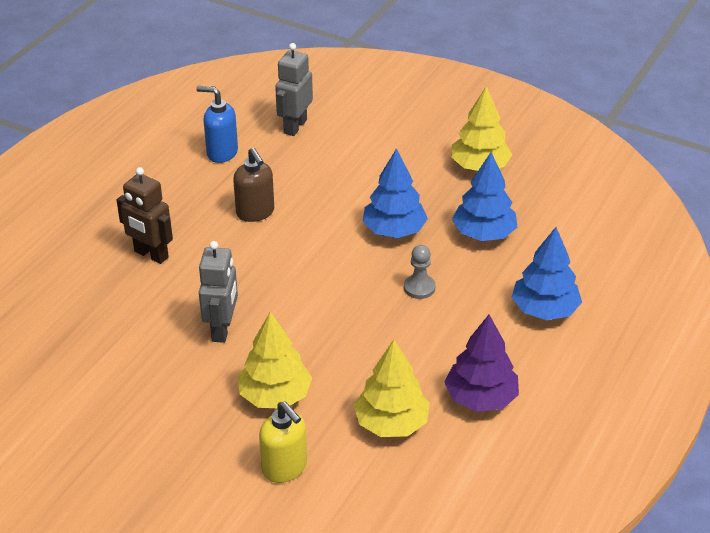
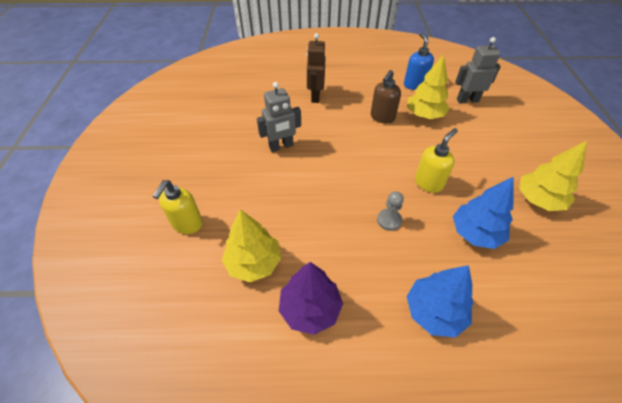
camera: 60 degrees right, 10 degrees up
yellow tree [238,312,312,408] -> yellow tree moved to [407,55,450,119]
blue tree [363,148,428,238] -> yellow soap dispenser [415,128,458,193]

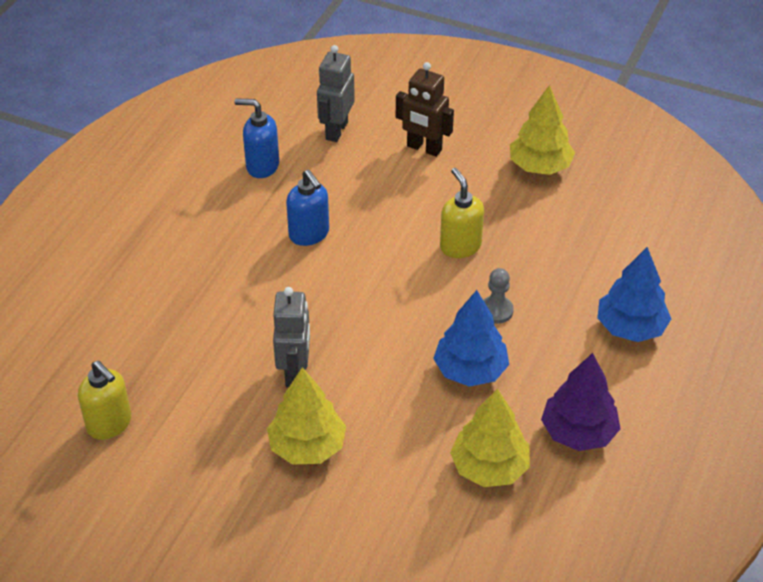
camera: 65 degrees left, 5 degrees down
yellow soap dispenser [153,180,203,234] -> yellow soap dispenser moved to [78,361,131,440]
brown robot [306,33,325,103] -> brown robot moved to [396,62,454,157]
brown soap dispenser [371,70,401,124] -> blue soap dispenser [286,170,329,246]
yellow tree [407,55,450,119] -> yellow tree moved to [267,367,346,465]
blue tree [453,177,514,249] -> blue tree moved to [433,290,509,387]

